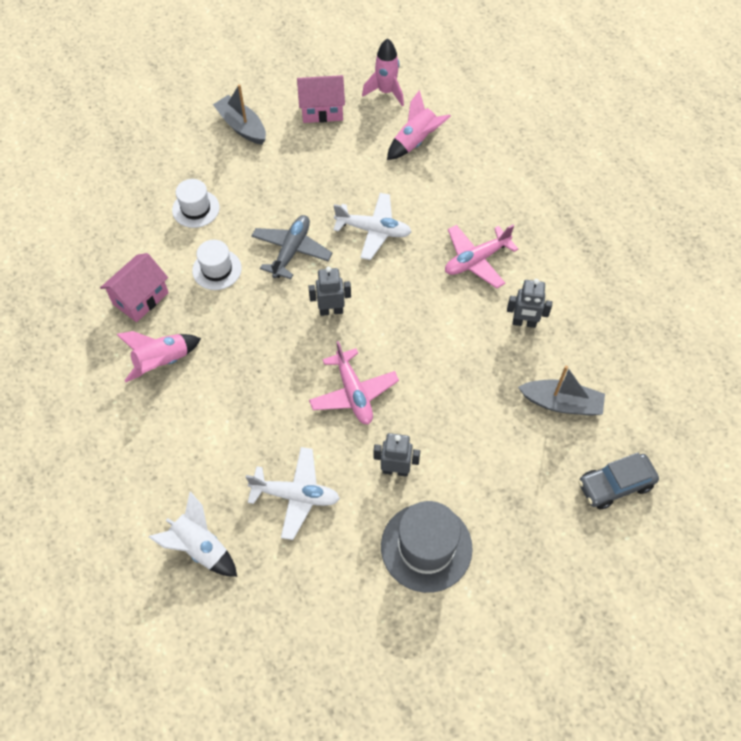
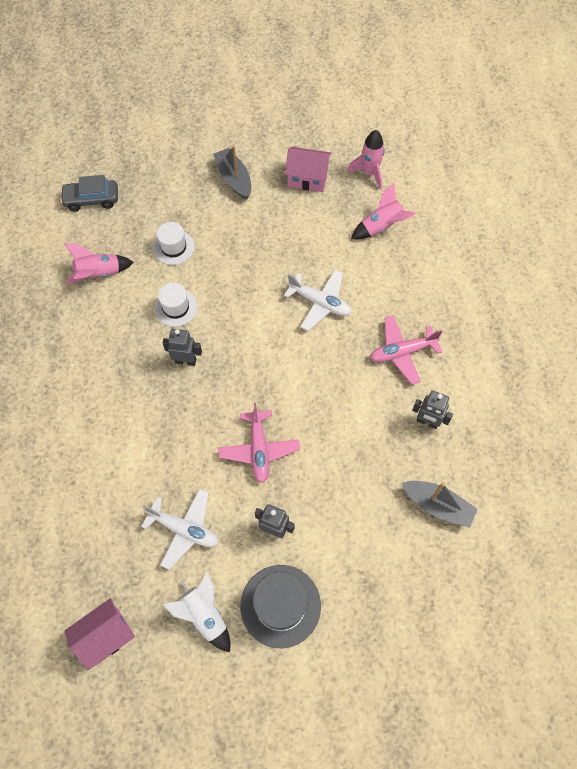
camera: 15 degrees right, 5 degrees up
pink house [100,253,169,322] -> pink house moved to [65,598,135,670]
pink rocket [116,331,201,382] -> pink rocket moved to [64,243,134,284]
white rocket [149,491,237,577] -> white rocket moved to [162,572,230,652]
grey plane [251,215,333,279] -> none
grey robot [308,267,351,316] -> grey robot moved to [163,329,202,366]
grey car [578,453,659,509] -> grey car moved to [60,175,118,212]

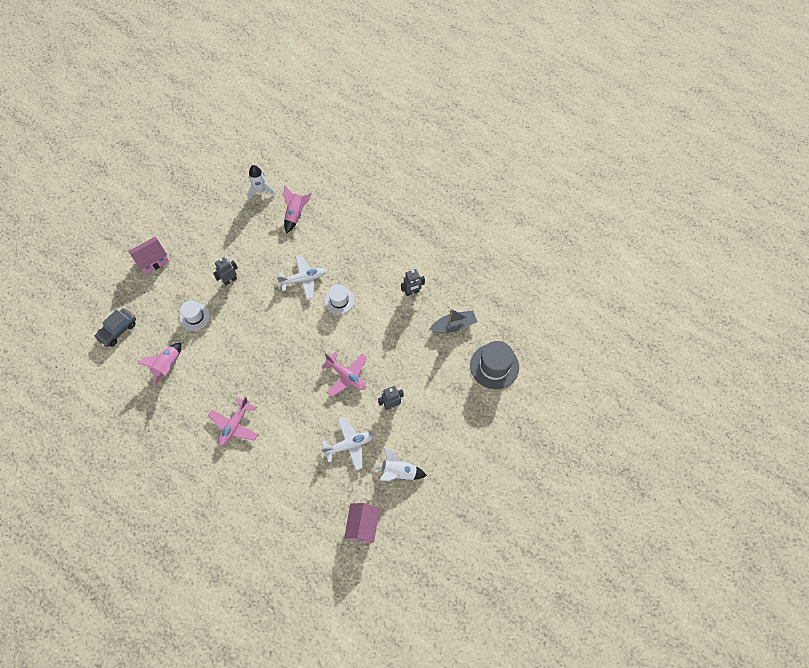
camera: 45 degrees left, 0 degrees up
white hat [154,283,198,327] -> white hat moved to [325,284,354,314]
grey robot [163,329,202,366] -> grey robot moved to [213,257,238,285]
grey boat [213,146,251,200] -> none
grey hat [240,565,321,648] -> grey hat moved to [470,341,519,389]
pink house [285,147,332,192] -> pink house moved to [129,237,169,275]
pink rocket [347,130,385,190] -> white rocket [247,165,276,200]
pink plane [370,315,443,385] -> pink plane moved to [208,397,258,446]

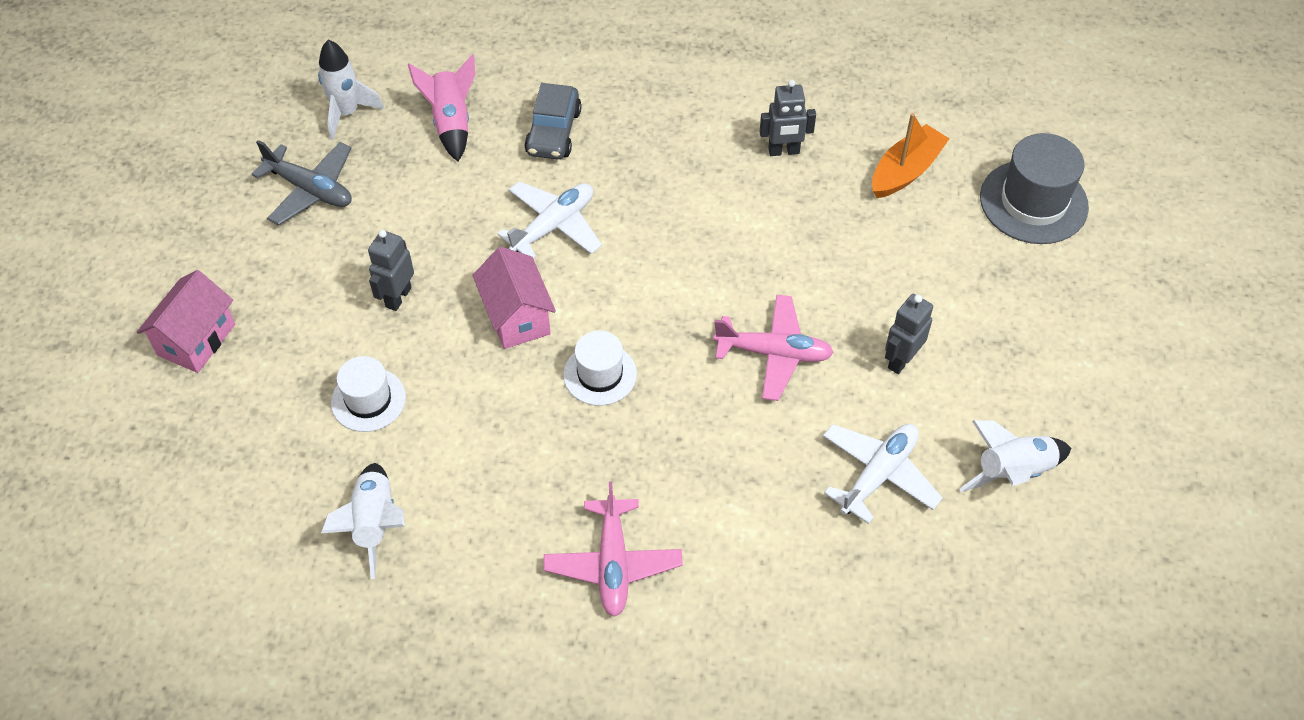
camera: 30 degrees left, 10 degrees down
grey car [94,308,136,347] -> grey car moved to [524,83,582,159]
pink rocket [137,343,181,386] -> white rocket [321,463,405,579]
white hat [325,284,354,314] -> white hat moved to [563,331,637,406]
pink house [344,503,380,543] -> pink house moved to [472,247,556,349]
grey robot [401,269,425,296] -> grey robot turned 45 degrees clockwise [760,80,816,156]
grey boat [429,309,477,333] -> orange boat [872,113,950,198]
none -> grey plane [251,140,352,225]

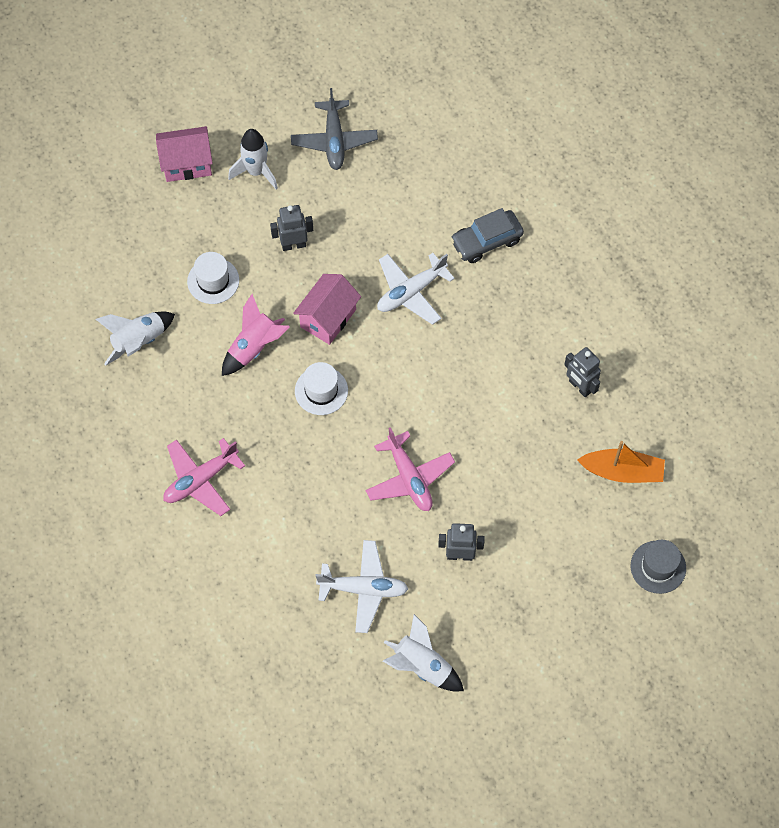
camera: 55 degrees right, 10 degrees up
white rocket [318,40,384,140] -> white rocket moved to [228,129,278,189]
pink rocket [408,54,475,162] -> pink rocket moved to [222,294,290,376]
white plane [497,181,602,259] -> white plane turned 135 degrees clockwise [377,253,455,325]
grey hat [980,133,1089,244] -> grey hat [631,539,686,594], size x0.63

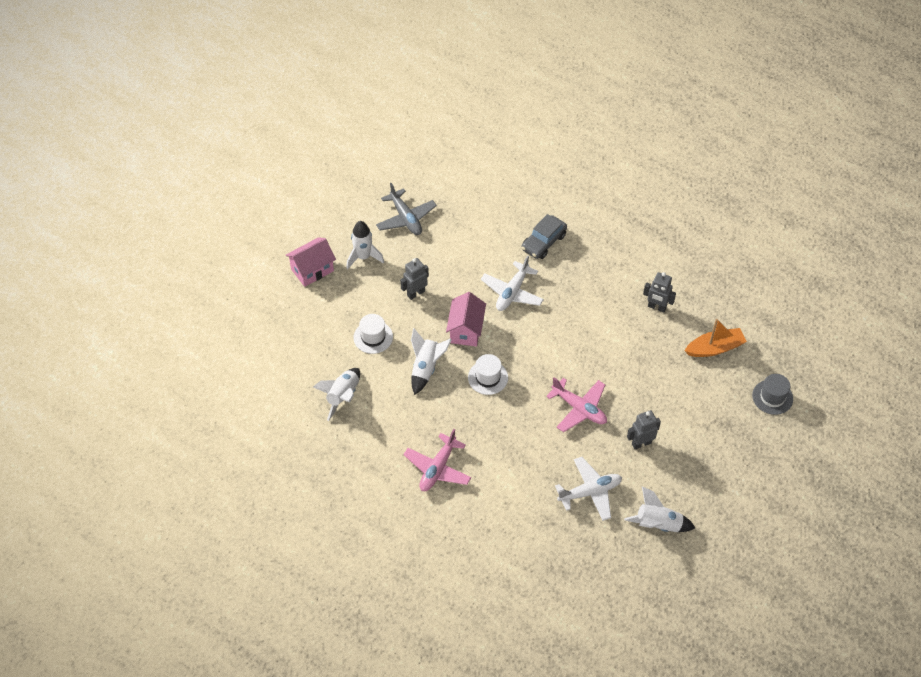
camera: 25 degrees left, 10 degrees down
pink rocket [222,294,290,376] -> white rocket [411,328,452,395]

